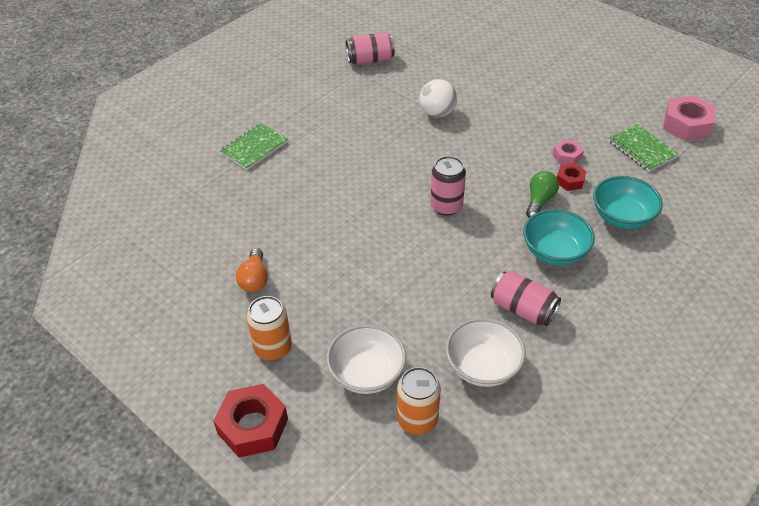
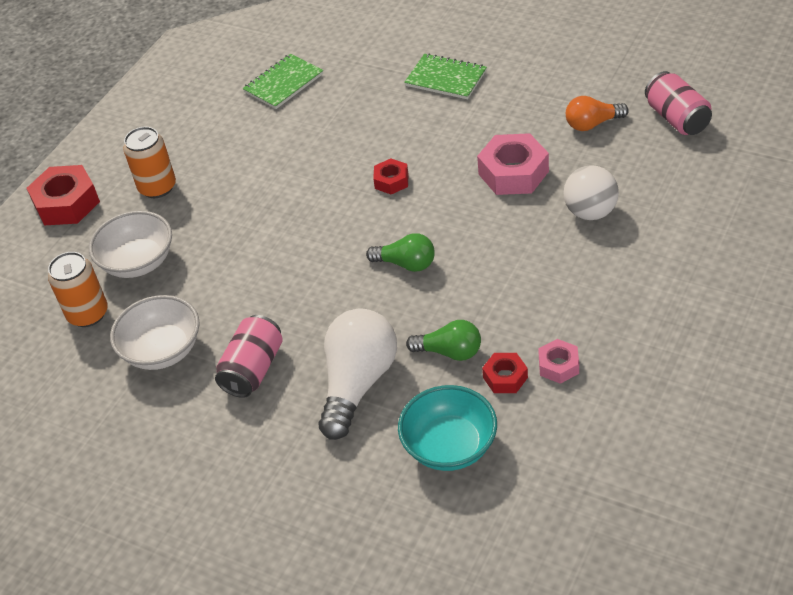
camera: 80 degrees right, 0 degrees up
orange light bulb [236,248,268,292] -> orange light bulb moved to [566,96,629,131]
pink can [430,156,466,216] -> green light bulb [366,233,435,272]
turquoise bowl [523,209,595,266] -> white light bulb [318,308,397,440]
green notebook [608,124,679,172] -> green notebook moved to [242,54,323,109]
pink nut [663,95,716,141] -> pink nut moved to [477,133,549,195]
none -> red nut [373,159,408,194]

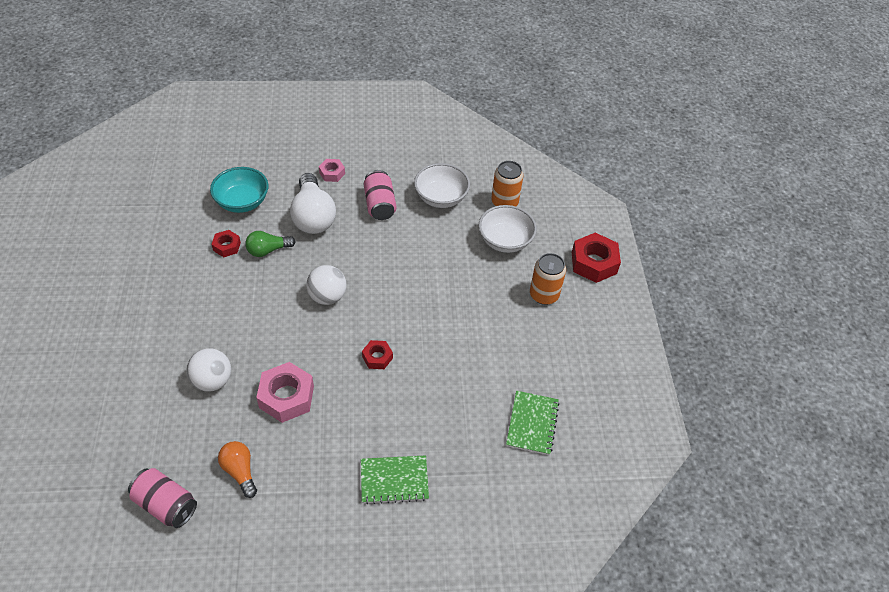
camera: 140 degrees right, 5 degrees up
green light bulb [366,233,435,272] -> white ball [306,265,347,305]
pink nut [538,339,579,384] -> pink nut moved to [319,159,345,182]
orange light bulb [566,96,629,131] -> orange light bulb turned 75 degrees counterclockwise [218,441,257,498]

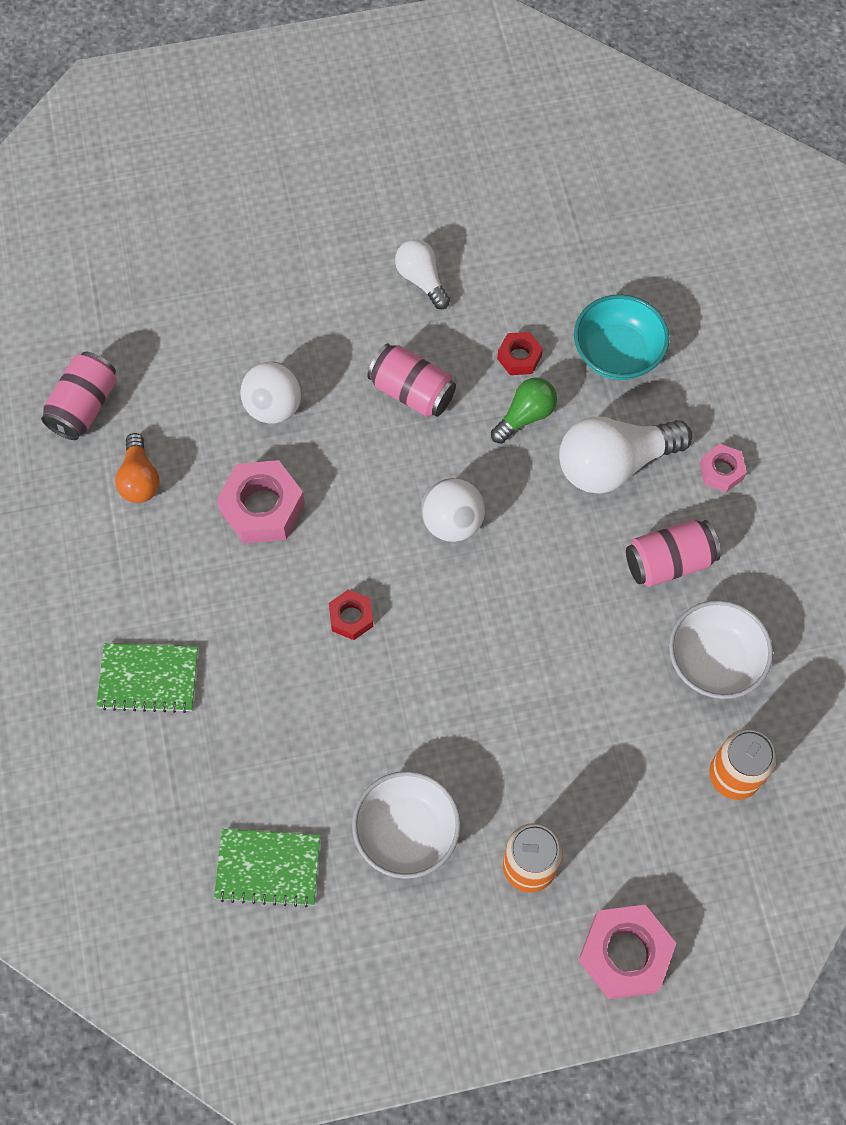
camera: 85 degrees right, 15 degrees up
orange light bulb [218,441,257,498] -> orange light bulb turned 120 degrees clockwise [115,433,159,503]
green light bulb [245,231,296,257] -> green light bulb turned 75 degrees clockwise [491,378,557,444]
green notebook [361,455,429,504] -> green notebook turned 75 degrees counterclockwise [96,643,198,713]
white bowl [479,205,537,253] -> white bowl moved to [352,771,461,879]
red nut [572,233,621,283] -> pink nut [578,905,676,999]
none -> pink can [367,343,456,417]
none -> white light bulb [395,239,450,309]

